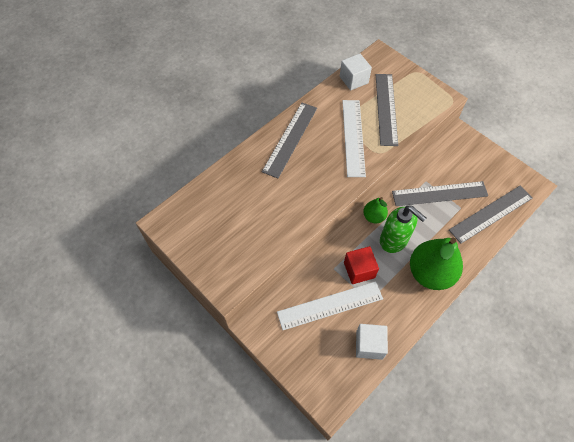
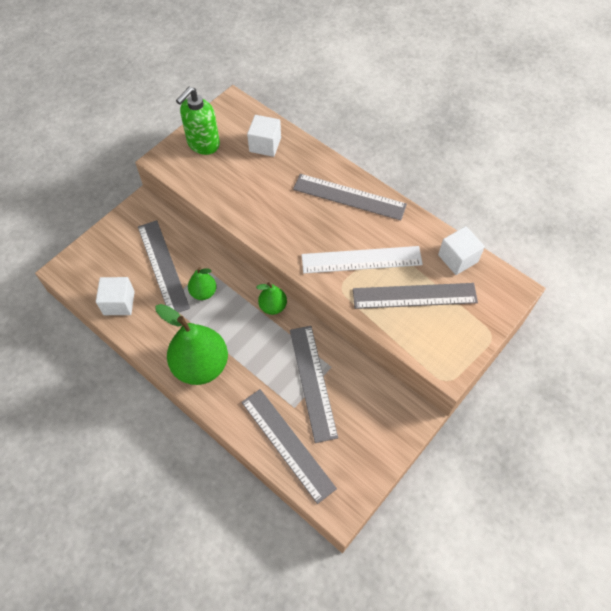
camera: 85 degrees right, 0 degrees up
white ruler [277,281,383,330] -> grey ruler [138,220,190,313]
red cube [344,246,379,284] -> green pear [188,267,216,300]
green soap dispenser [380,206,426,253] -> green soap dispenser moved to [176,87,220,155]
none -> white cube [247,115,281,157]

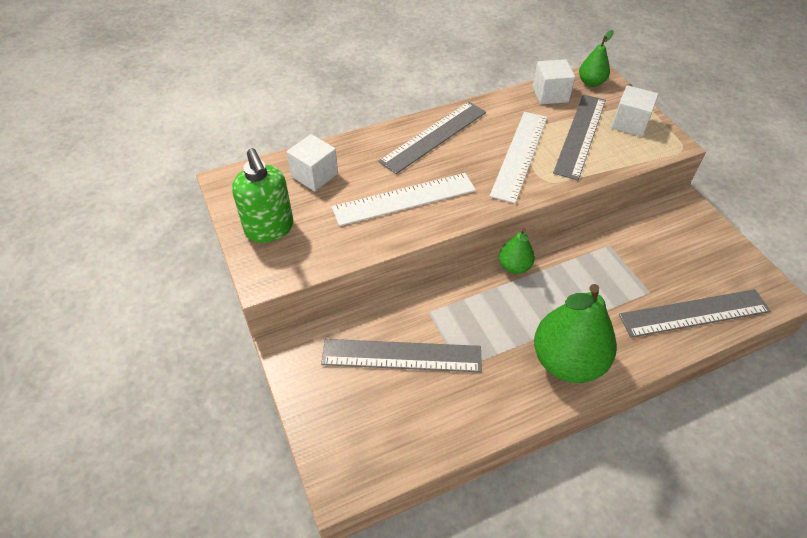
camera: 65 degrees left, 10 degrees down
white cube [96,277,135,315] -> white cube moved to [611,85,658,137]
green pear [188,267,216,300] -> green pear moved to [579,30,614,87]
grey ruler [290,326,338,443] -> none
none -> white ruler [332,173,476,226]

